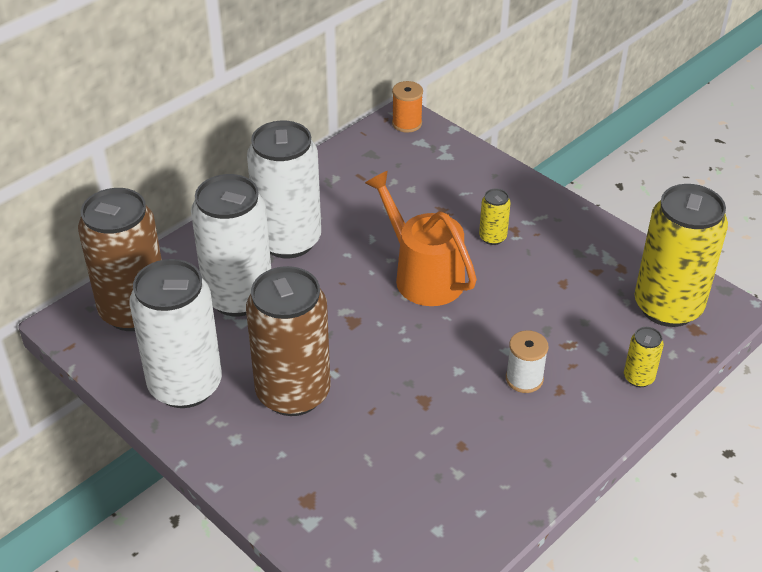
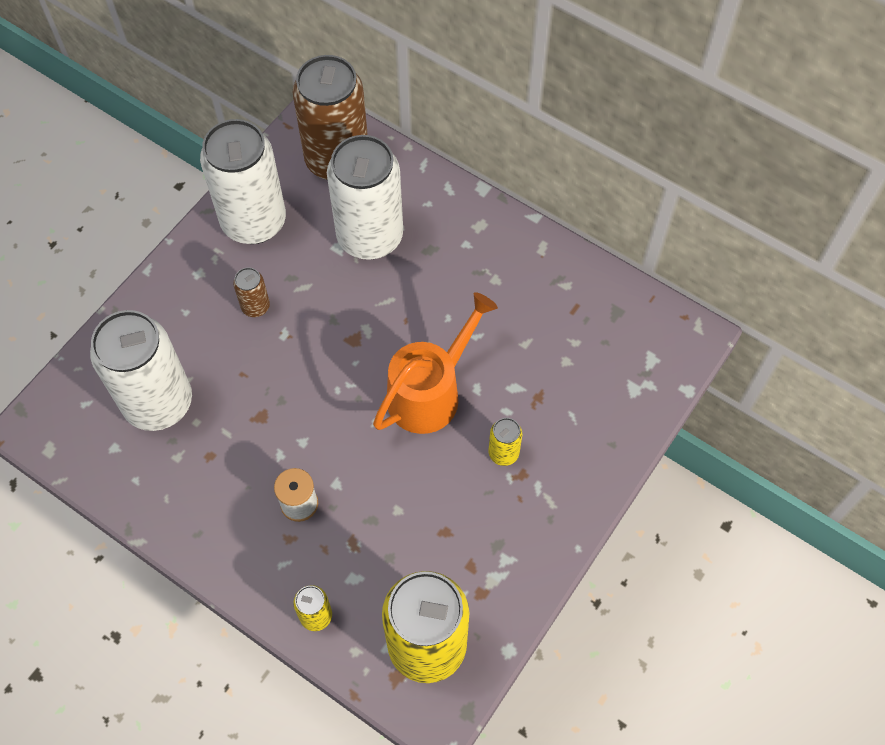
camera: 80 degrees right, 20 degrees up
brown can [246,266,331,416] -> brown can [233,267,270,317], size x0.42
white can [247,121,321,258] -> white can moved to [90,310,192,431]
orange spool [392,81,423,133] -> none

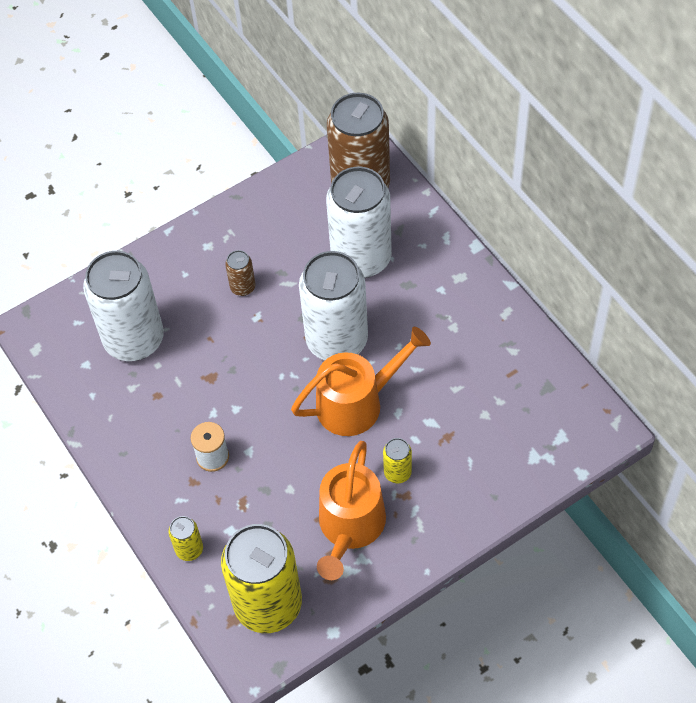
camera: 25 degrees right, 5 degrees down
white can [200,119,286,244] -> white can moved to [299,251,368,360]
none -> orange watering can [317,441,386,580]

